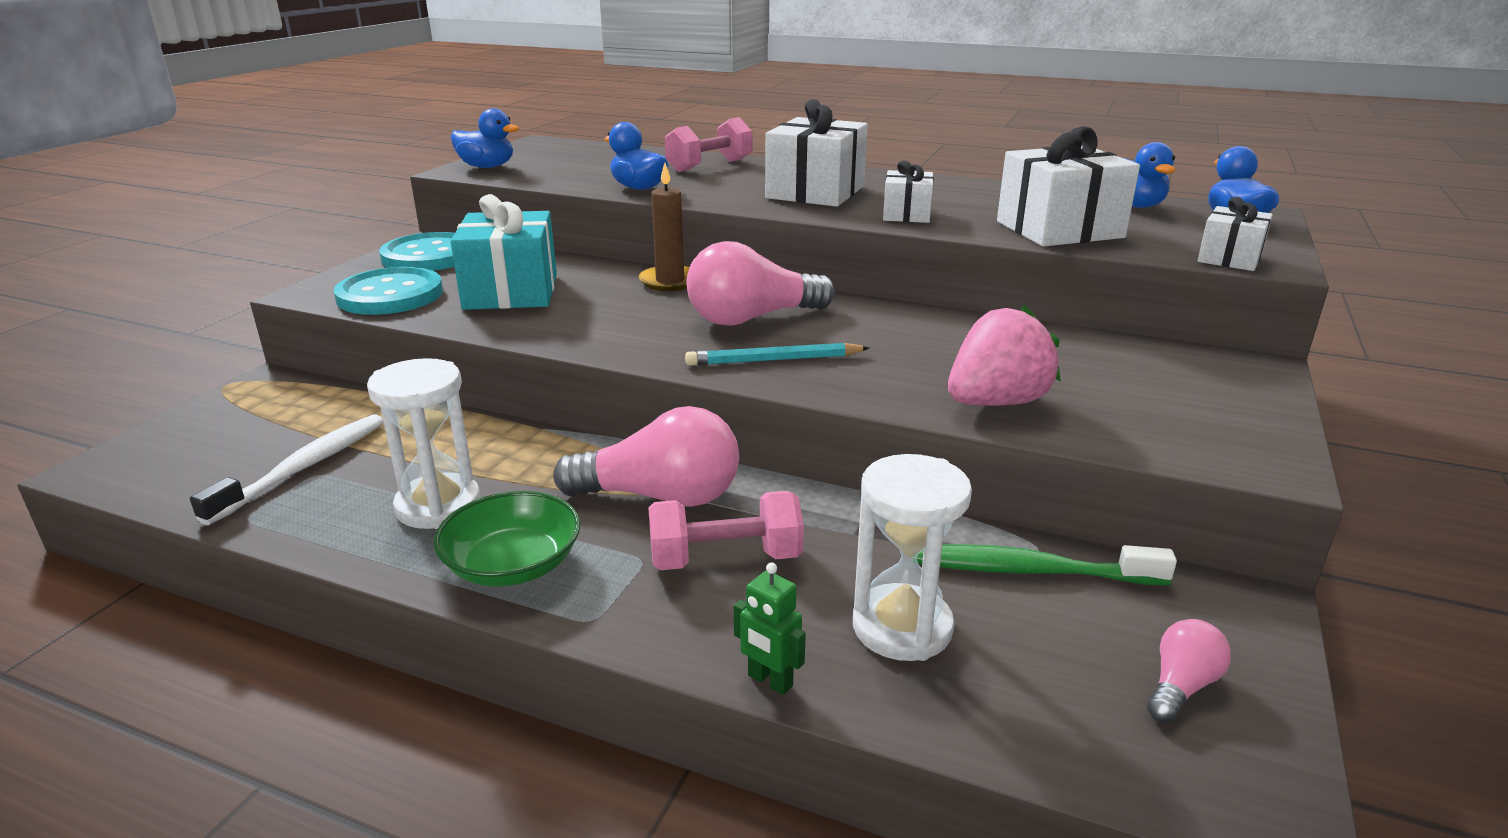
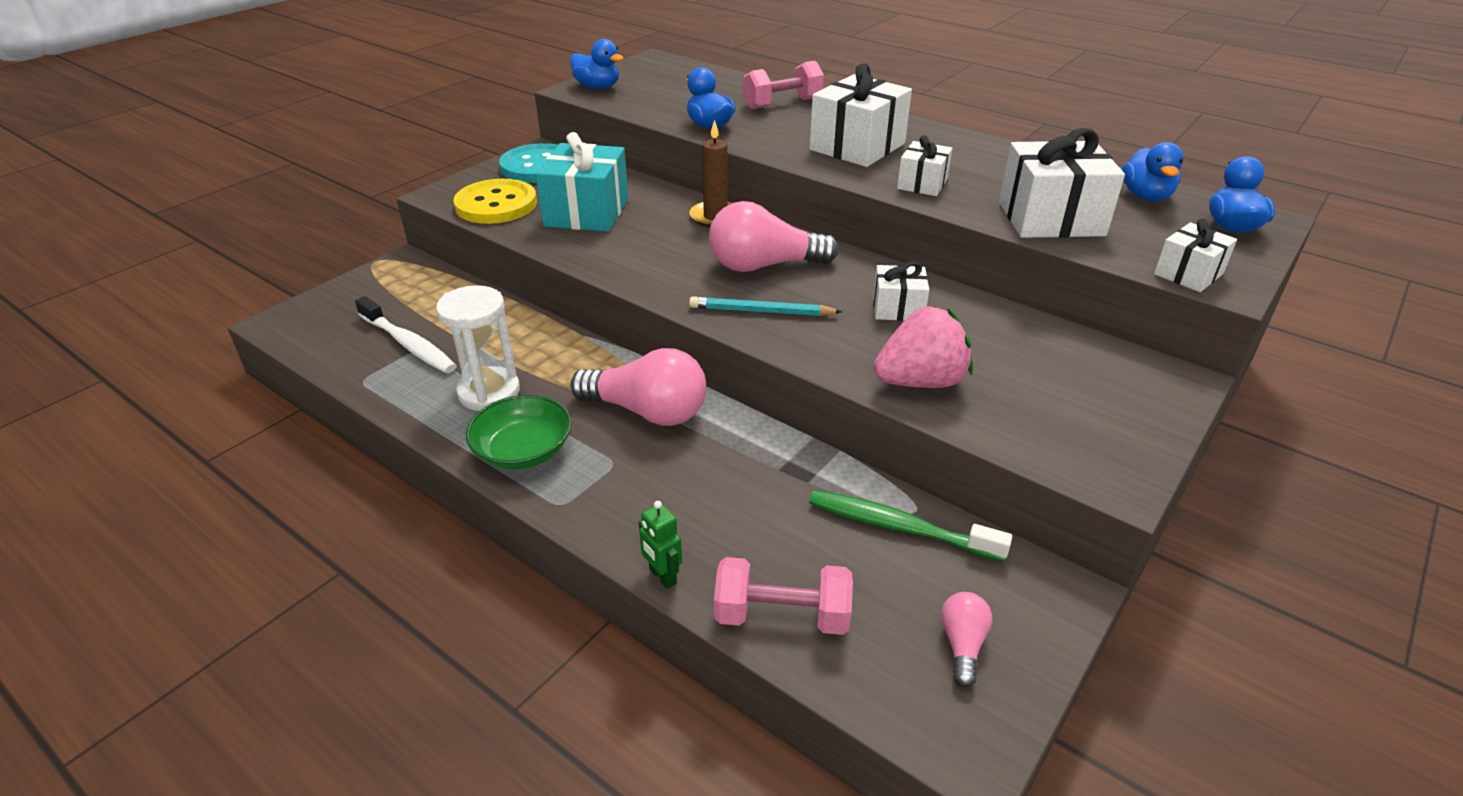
camera: 15 degrees right, 10 degrees up
white toothbrush [190,414,384,525] -> white toothbrush turned 90 degrees clockwise [355,296,457,373]
turquoise button [334,267,443,315] -> yellow button [453,179,537,224]
pink dumbbell [648,491,804,570] -> pink dumbbell moved to [714,557,853,635]
white hourglass [853,454,972,661] -> none
pink light bulb [1147,619,1231,723] -> pink light bulb turned 45 degrees counterclockwise [941,592,992,687]
none -> white gift [873,262,929,321]

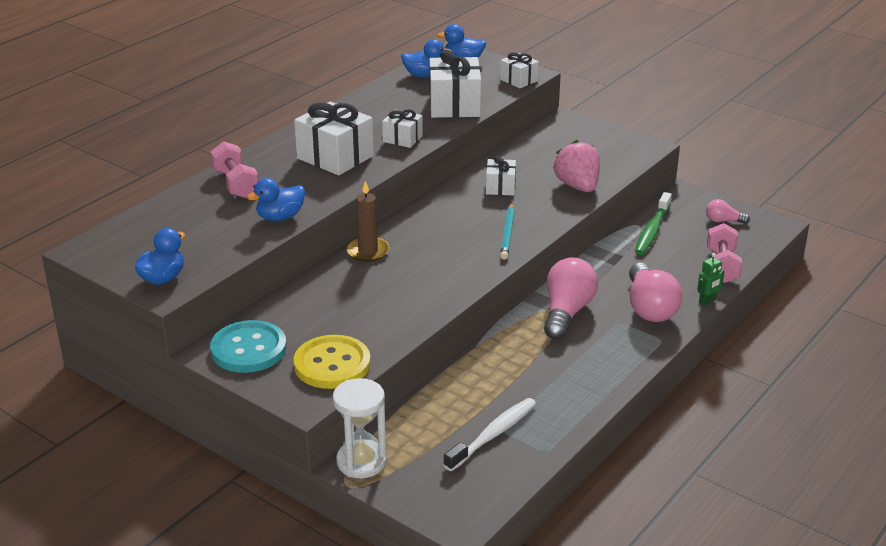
camera: 90 degrees left, 5 degrees down
white hourglass [436,285,520,411] -> white hourglass moved to [333,378,387,478]
green bowl [466,395,572,470] -> none
turquoise gift [536,132,628,232] -> none
pink light bulb [709,201,839,272] -> pink light bulb moved to [629,263,683,322]

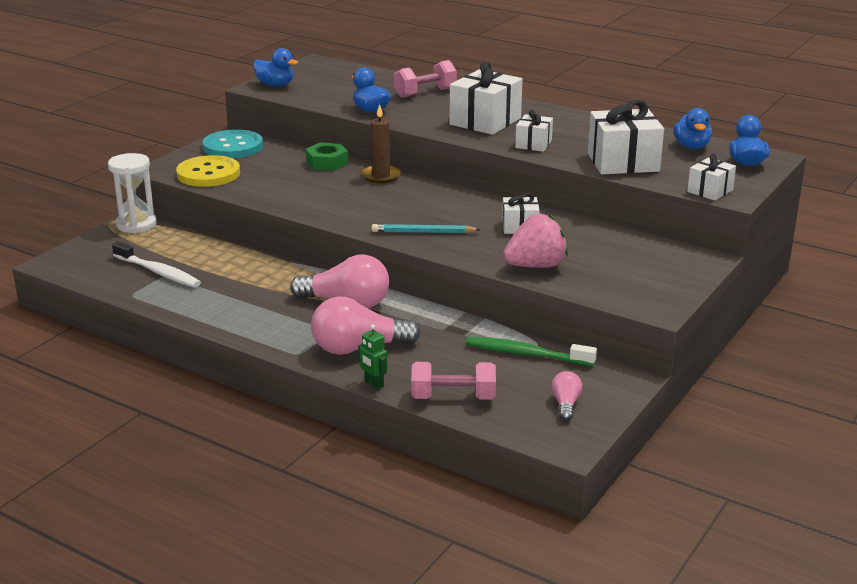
camera: 85 degrees right, 5 degrees down
none -> green nut [306,142,348,171]

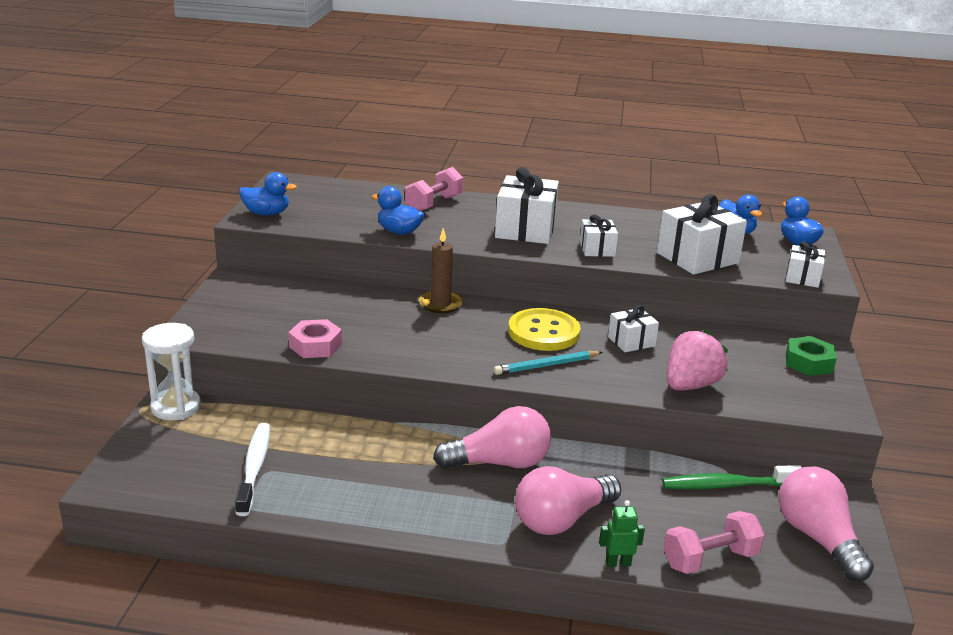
camera: 25 degrees left, 0 degrees up
white toothbrush [112,241,201,288] -> white toothbrush turned 105 degrees counterclockwise [235,423,270,516]
yellow button [176,155,240,187] -> yellow button moved to [508,308,581,351]
turquoise button [203,129,263,158] -> none
green nut [306,142,348,171] -> green nut moved to [786,336,837,376]
green robot [358,324,388,389] -> green robot turned 150 degrees clockwise [599,500,645,567]
pink light bulb [551,371,582,421] -> pink light bulb [779,466,874,582], size x2.00
none -> pink nut [288,319,342,358]

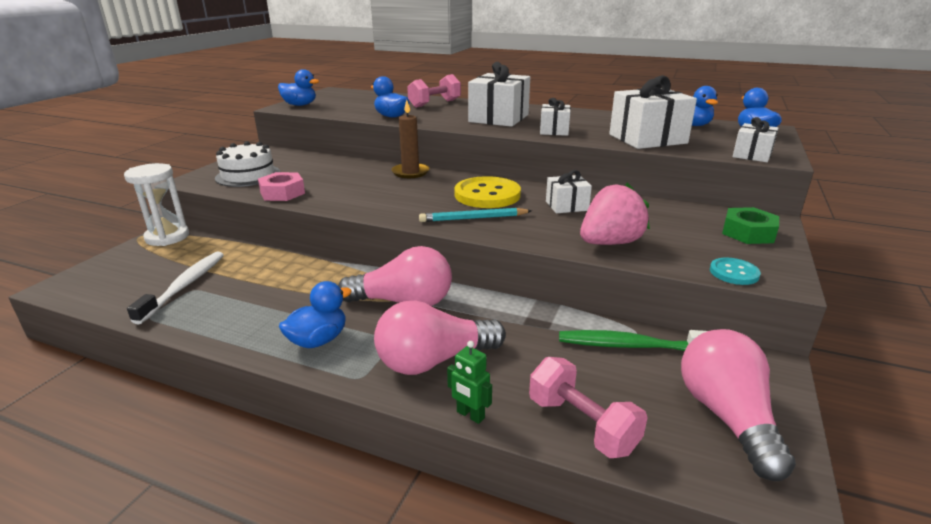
camera: 15 degrees right, 0 degrees up
green robot [599,500,645,567] -> green robot turned 150 degrees counterclockwise [447,341,492,424]
pink dumbbell [663,511,765,574] -> pink dumbbell turned 60 degrees clockwise [529,357,648,458]
none -> white cake [215,141,280,187]
none -> blue duck [279,281,352,348]
none -> turquoise button [710,258,761,285]

